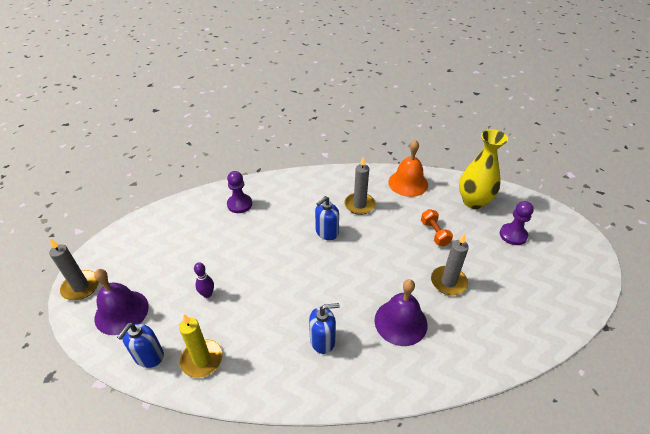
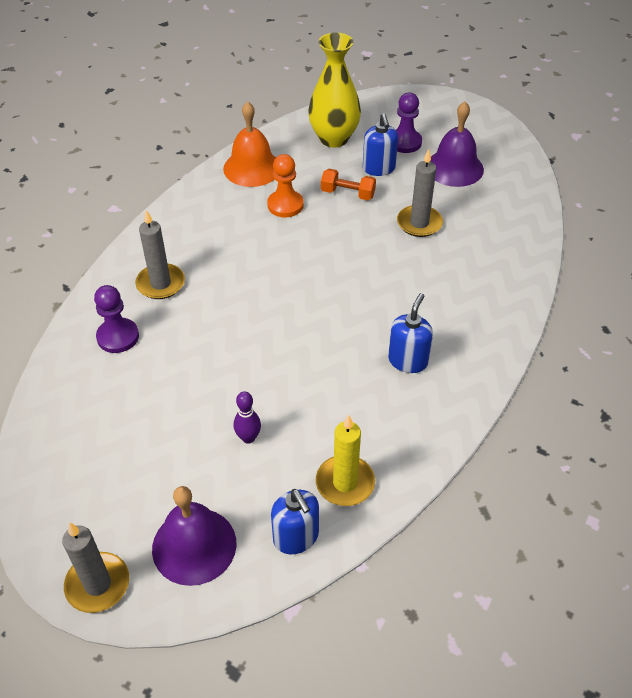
camera: 55 degrees left, 5 degrees up
blue soap dispenser [315,196,339,240] -> blue soap dispenser moved to [363,113,398,176]
grey candle [344,156,375,215] -> grey candle moved to [135,210,185,299]
purple bell [374,279,428,346] -> purple bell moved to [430,102,484,187]
none -> orange pawn [267,154,304,217]

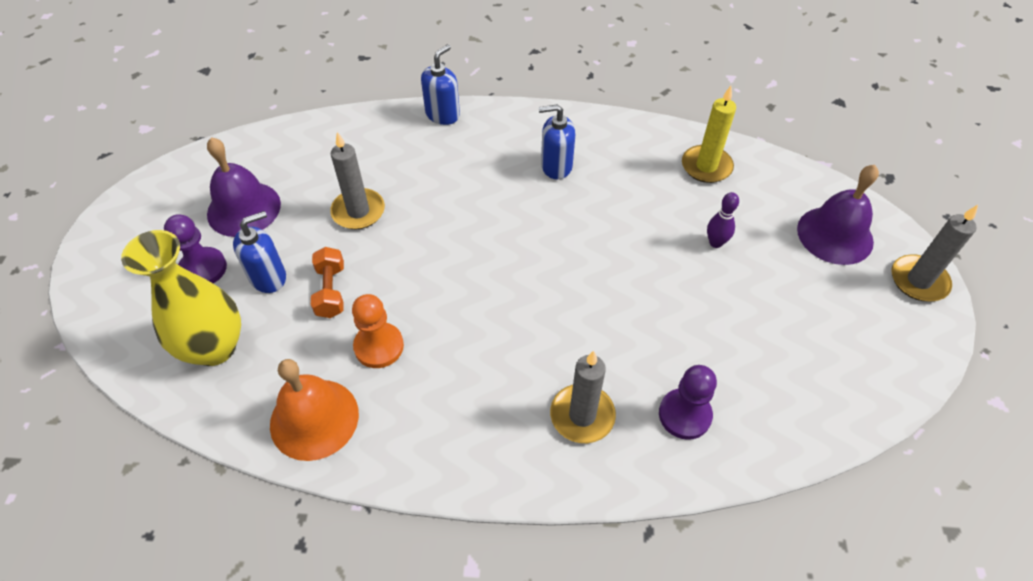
camera: 115 degrees left, 5 degrees up
blue soap dispenser [271,489,319,554] -> blue soap dispenser moved to [421,44,460,125]

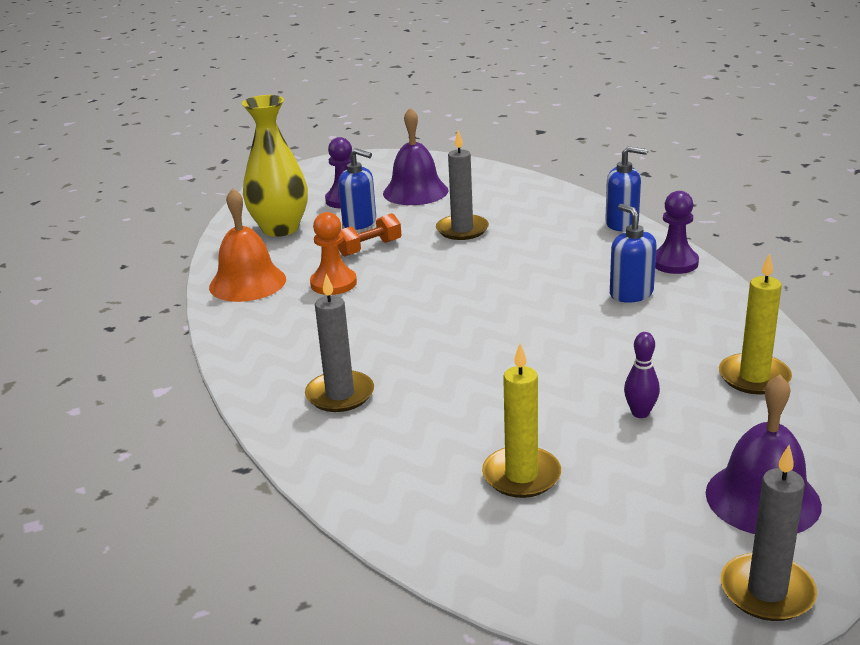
camera: 65 degrees right, 25 degrees down
purple pawn [659,365,717,440] -> purple pawn moved to [655,191,699,274]
none -> yellow candle [482,343,561,498]

